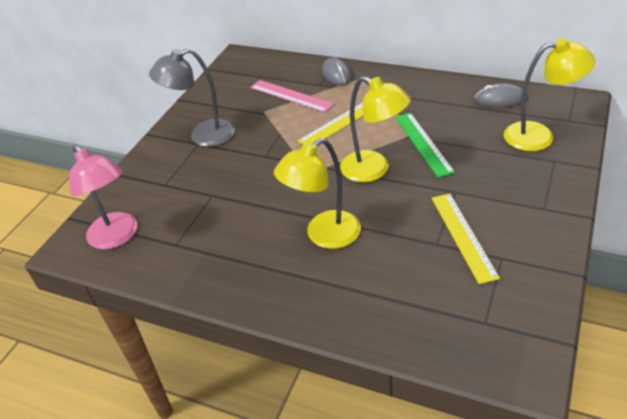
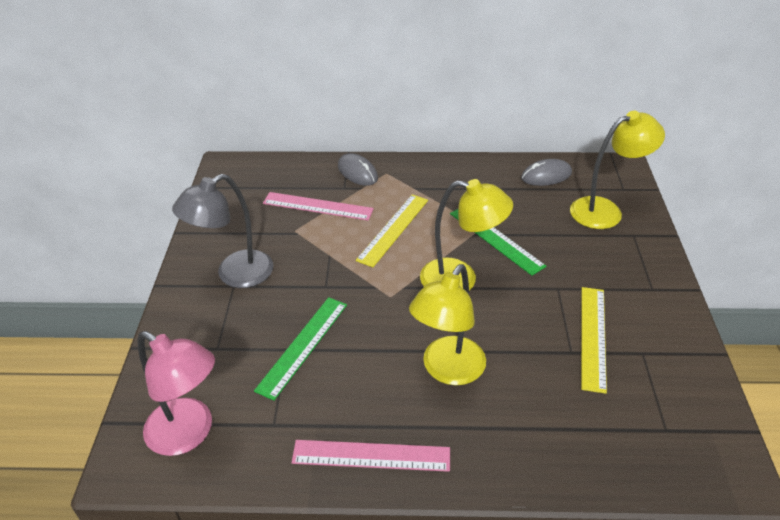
camera: 25 degrees left, 0 degrees up
yellow ruler [432,194,500,284] -> yellow ruler turned 45 degrees clockwise [581,287,607,394]
none -> green ruler [254,297,347,401]
none -> pink ruler [292,440,450,472]

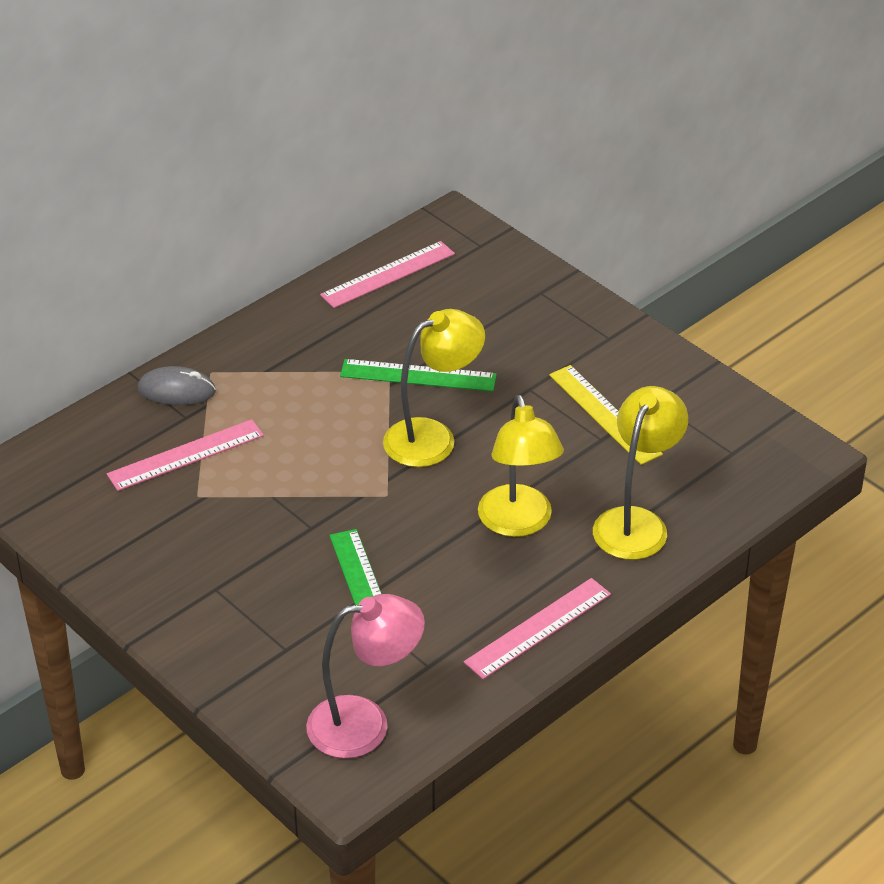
camera: 45 degrees left, 0 degrees up
grey lamp [172,174,273,288] -> none
yellow ruler [356,194,428,267] -> none
grey mouse [521,159,572,186] -> pink ruler [320,241,455,308]
yellow lamp [570,111,665,229] -> yellow lamp moved to [593,386,688,560]

